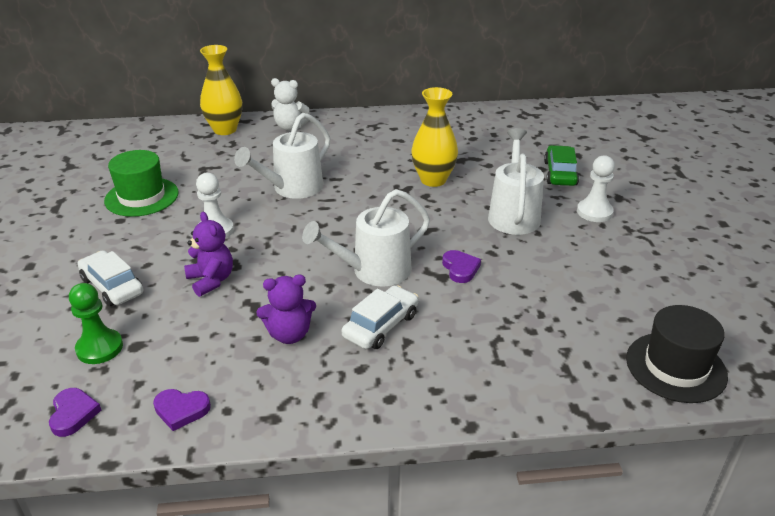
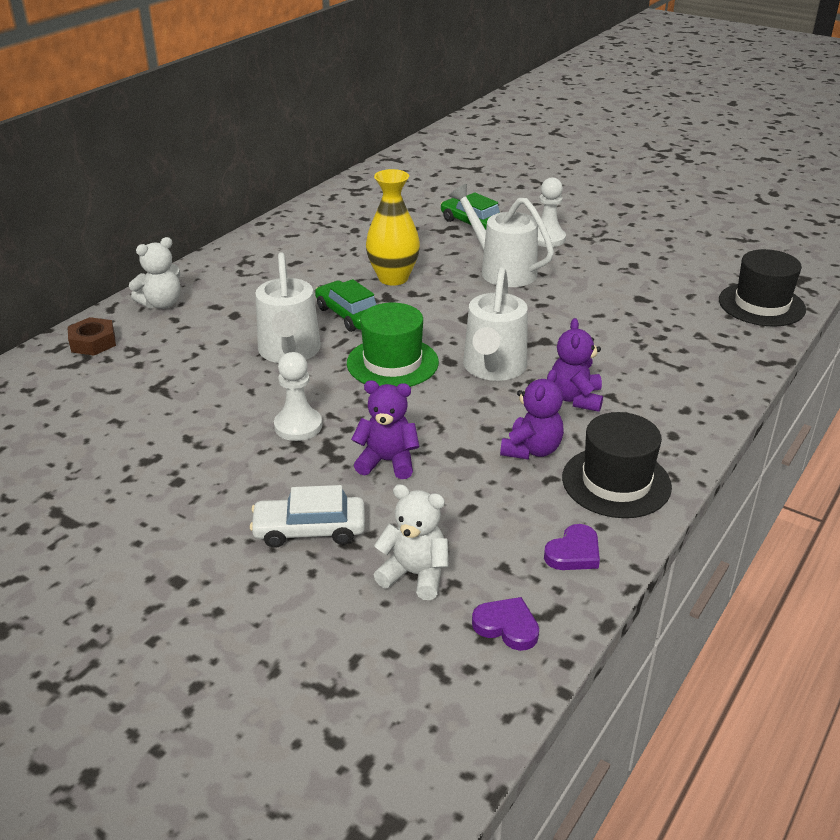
camera: 50 degrees left, 0 degrees up
green pawn [69,283,123,364] -> white teddy bear [374,484,449,600]
green hat [104,150,179,217] -> green hat moved to [347,303,439,387]
yellow vase [200,45,243,135] -> brown nut [68,317,116,356]
white car [342,285,418,349] -> purple teddy bear [552,318,603,412]
purple heart [442,250,481,283] -> none
none -> green car [315,279,377,332]
none -> black hat [562,412,672,518]

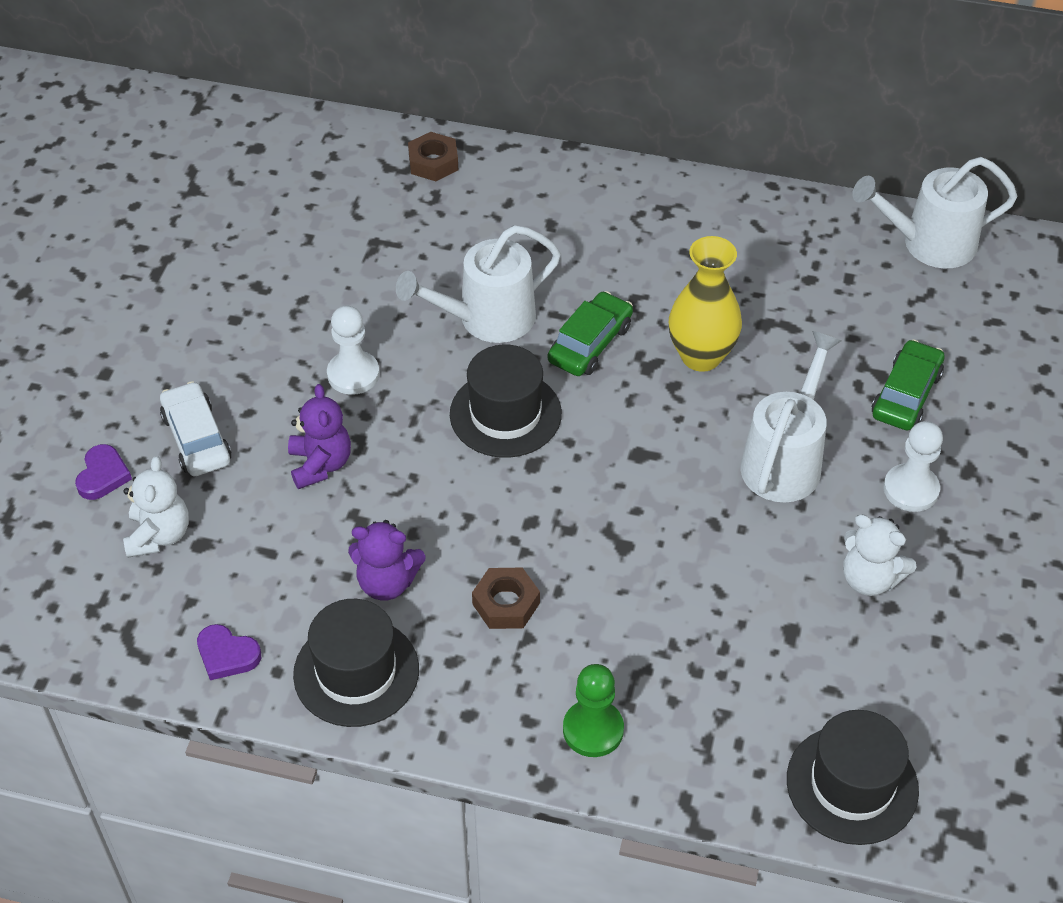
camera: 70 degrees right, 15 degrees up
white teddy bear [129,237,181,309] -> white teddy bear moved to [843,514,916,596]
green hat [347,303,439,387] -> black hat [450,344,562,458]
white watering can [463,267,527,381] -> white watering can moved to [852,157,1018,268]
purple heart [472,597,539,651] -> purple heart moved to [75,444,132,500]
purple teddy bear [552,318,603,412] -> brown nut [472,568,540,629]
none -> green pawn [563,664,624,757]

